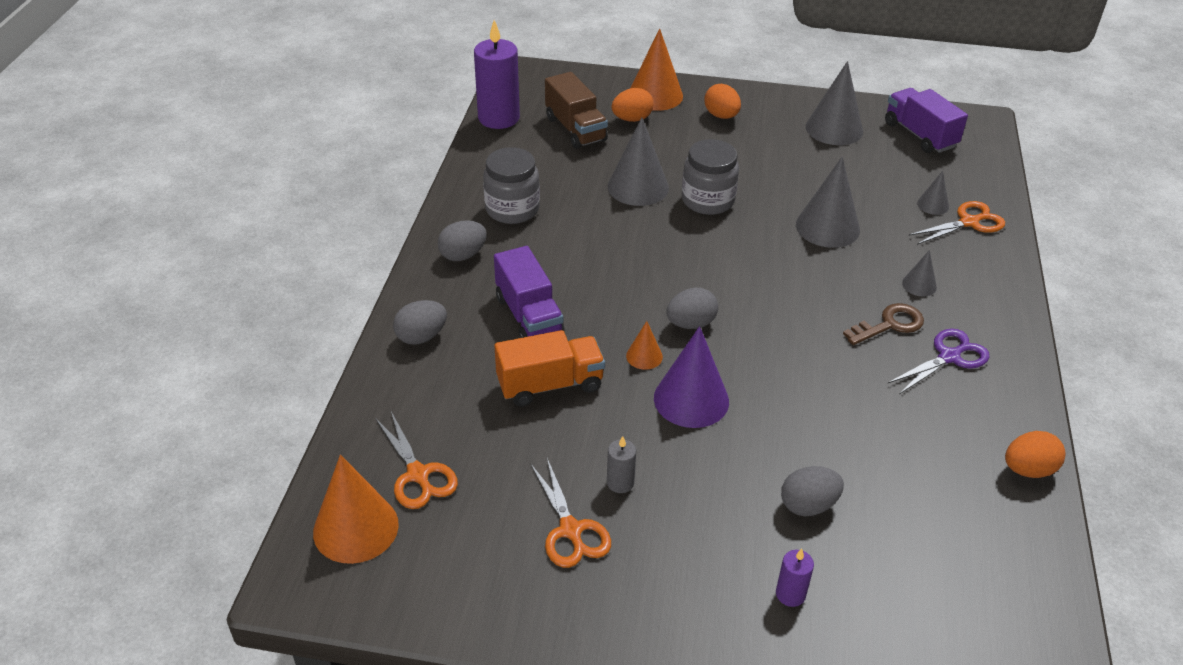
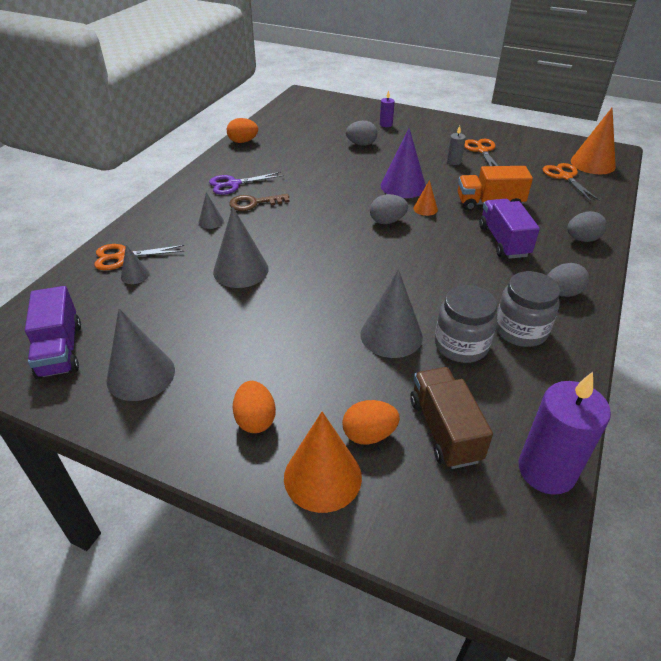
camera: 165 degrees left, 0 degrees up
grey jar [682,139,739,215] -> grey jar moved to [435,285,497,363]

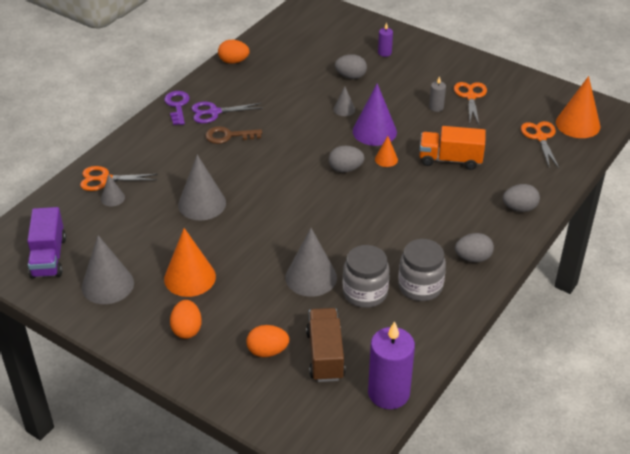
camera: 10 degrees right, 0 degrees up
grey cone [199,192,224,229] -> grey cone moved to [333,86,355,116]
orange cone [284,412,362,513] -> orange cone moved to [164,228,216,297]
purple truck [479,199,540,259] -> none
none -> purple key [164,91,190,125]

